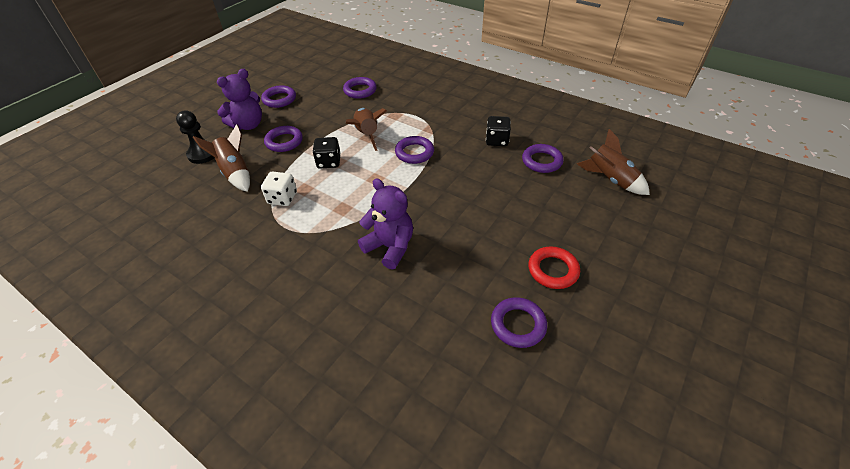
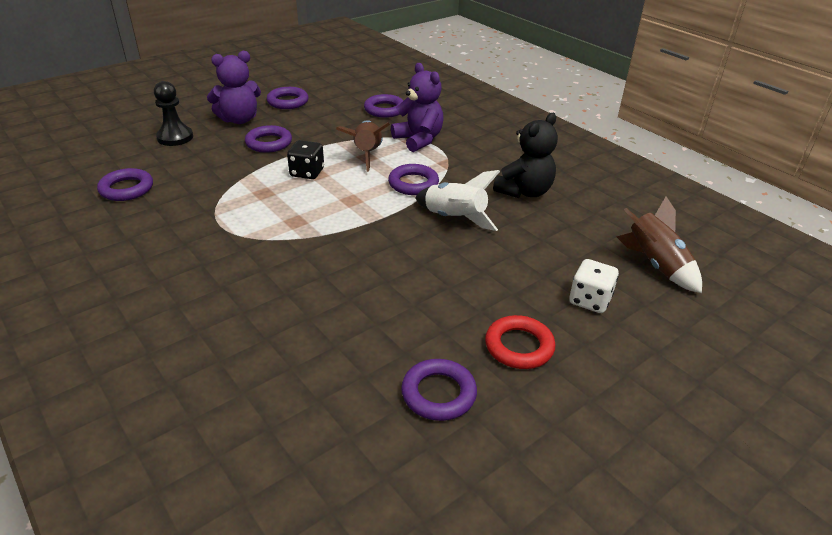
camera: 15 degrees right, 10 degrees down
brown rocket [193,124,250,192] -> none
white dice [261,172,297,206] -> white dice moved to [569,259,619,313]
purple teddy bear [358,178,413,269] -> purple teddy bear moved to [391,63,444,152]
black dice [486,116,511,146] -> black teddy bear [493,113,558,198]
purple ring [522,144,564,173] -> purple ring moved to [97,168,153,201]
none -> white rocket [415,170,500,231]

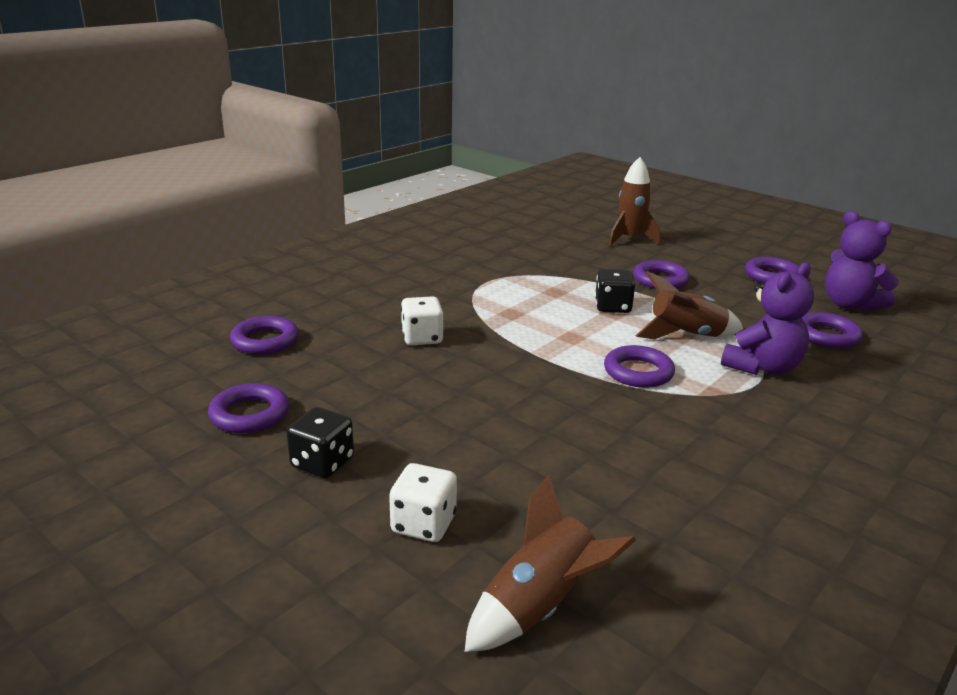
camera: 80 degrees right, 10 degrees down
purple ring [97,168,153,201] -> purple ring moved to [230,316,299,355]
black pawn [154,81,193,146] -> brown rocket [609,157,660,246]
purple teddy bear [207,51,261,124] -> purple teddy bear moved to [825,211,899,311]
white rocket [415,170,500,231] -> none
red ring [485,315,555,369] -> black dice [287,407,354,478]
black teddy bear [493,113,558,198] -> none
none -> white dice [401,296,444,345]

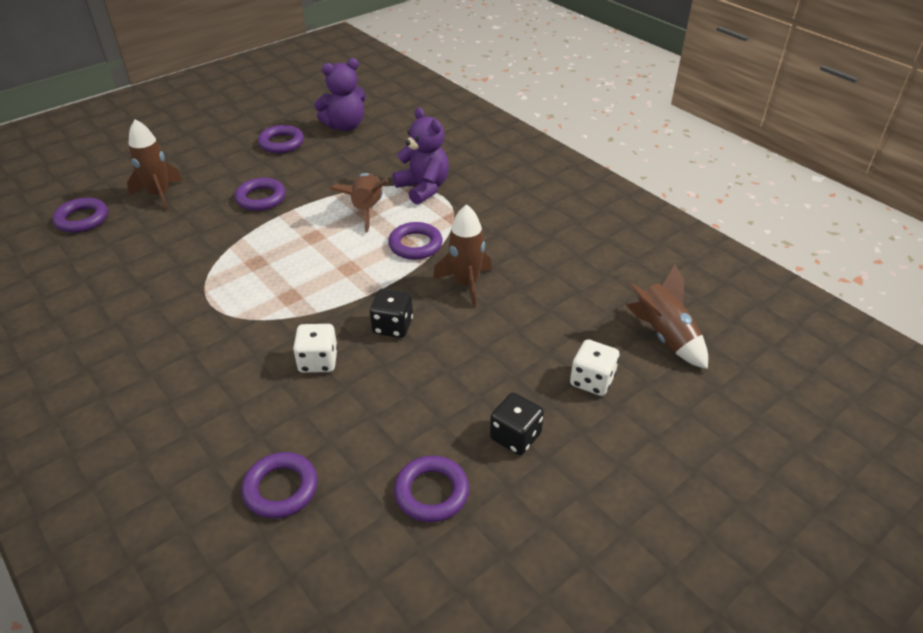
camera: 80 degrees left, 15 degrees up
black dice [595,269,635,313] -> black dice moved to [370,289,413,338]
purple ring [802,312,863,349] -> purple ring moved to [52,197,108,233]
none -> brown rocket [433,204,491,307]

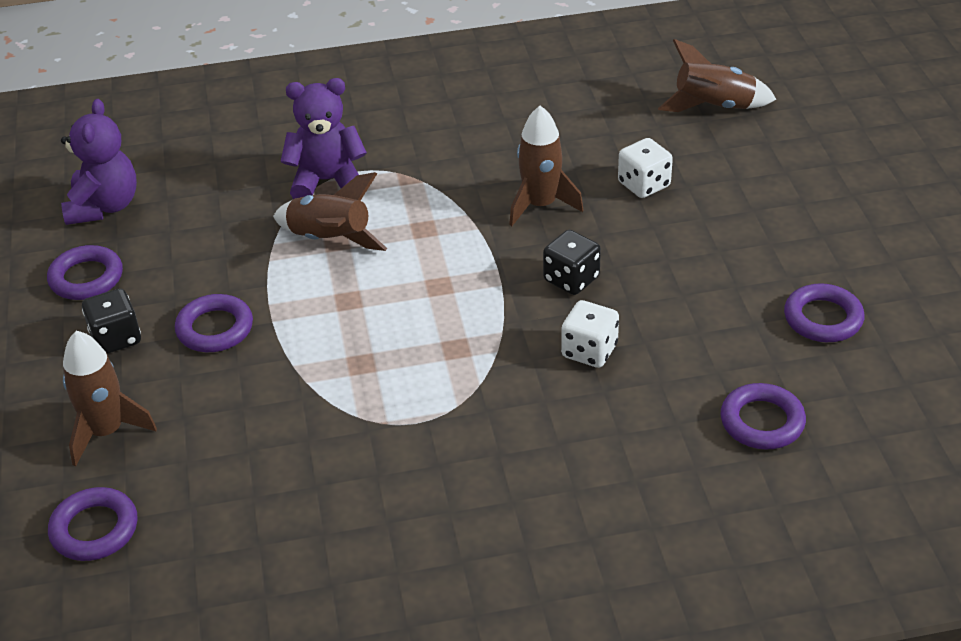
camera: 60 degrees left, 0 degrees up
purple ring [388,222,443,260] -> none
black dice [490,392,544,455] -> black dice moved to [82,288,141,354]
white dice [570,339,619,396] -> white dice moved to [618,138,673,198]

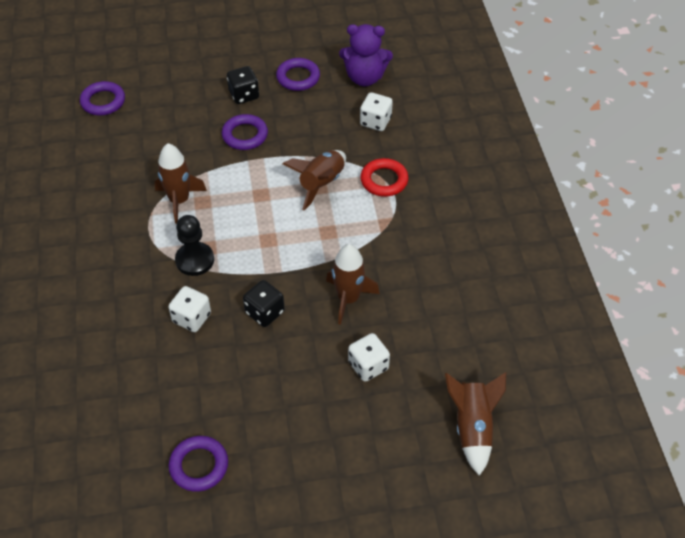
camera: 90 degrees right, 10 degrees up
brown rocket [63,331,157,467] -> brown rocket moved to [155,143,207,224]
purple teddy bear [281,78,367,199] -> red ring [360,158,409,197]
purple ring [720,383,806,449] -> none
none -> black pawn [175,215,214,276]
none -> white dice [360,92,393,131]

